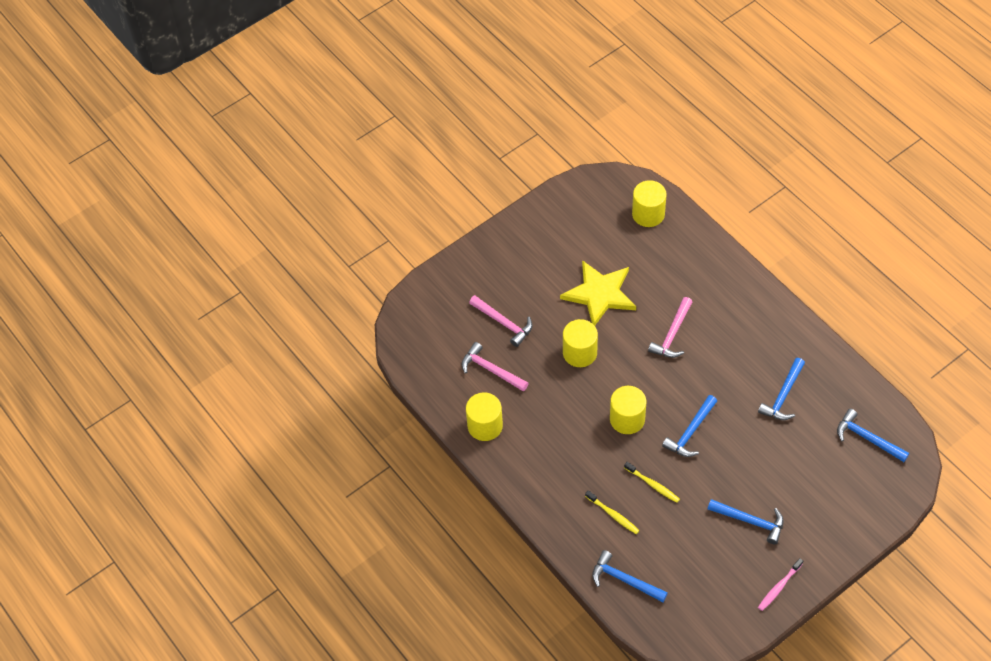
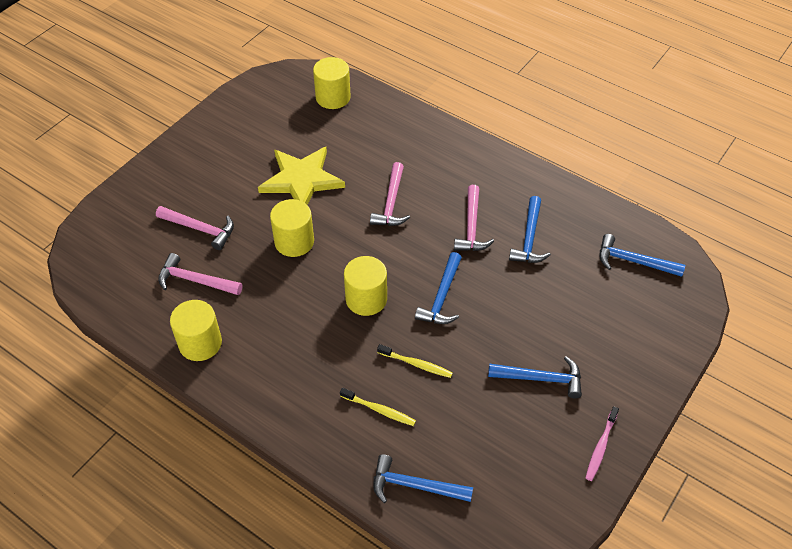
camera: 20 degrees left, 5 degrees down
none -> pink hammer [454,185,494,251]

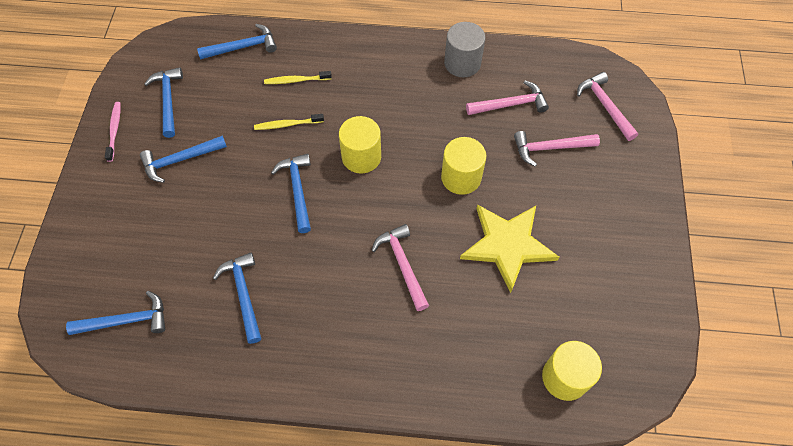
camera: 150 degrees right, 10 degrees up
yellow cylinder [170,300,222,361] -> grey cylinder [444,22,485,77]
pink hammer [454,185,494,251] -> pink hammer moved to [577,72,638,141]
none -> blue hammer [144,67,183,138]

